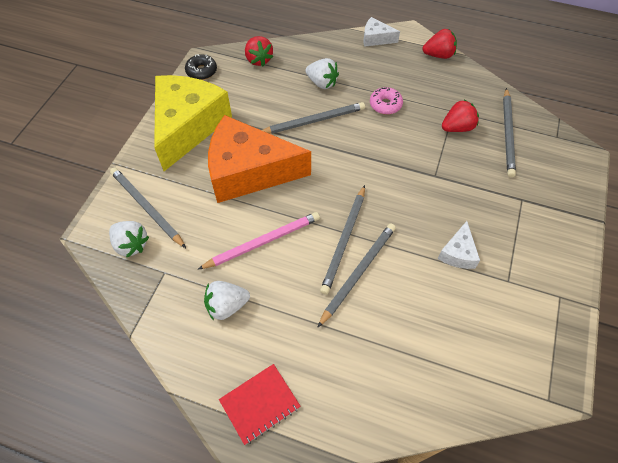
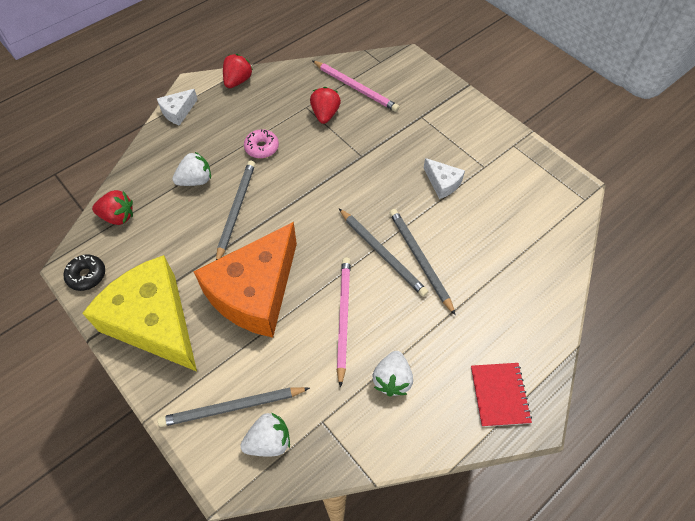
camera: 60 degrees left, 0 degrees up
grey pencil [503,88,516,177] -> pink pencil [313,61,399,112]

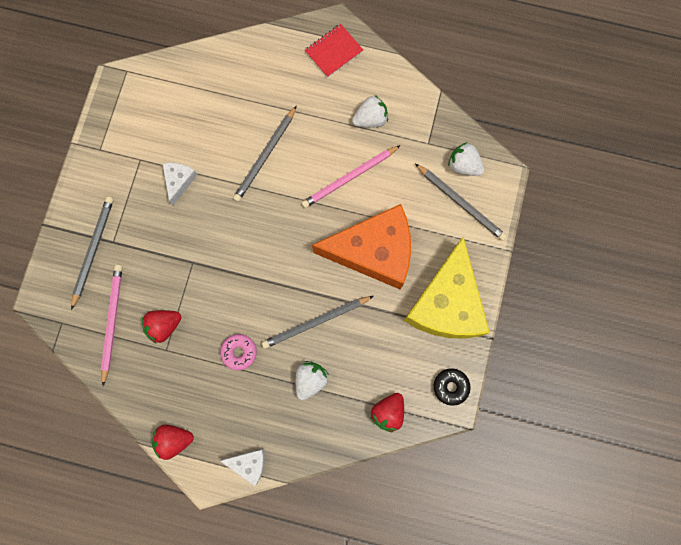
camera: 125 degrees left, 20 degrees up
red strawberry [92,190,133,225] -> red strawberry turned 120 degrees counterclockwise [370,393,404,432]
white strawberry [172,151,211,186] -> white strawberry turned 90 degrees clockwise [296,361,329,400]
grey pencil [339,209,429,297] -> grey pencil moved to [71,196,114,310]

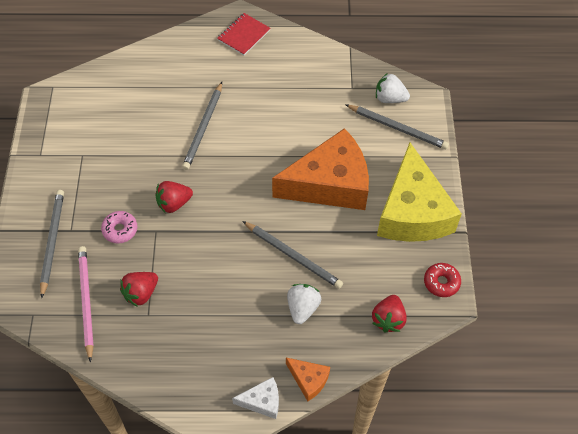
camera: 15 degrees left, 20 degrees down
red strawberry [152,424,194,460] -> red strawberry moved to [156,181,193,213]
white cheese [162,163,198,205] -> none
pink donut [220,334,257,370] -> pink donut moved to [101,211,137,244]
grey pencil [262,296,373,349] -> grey pencil turned 105 degrees counterclockwise [243,221,343,289]
pink pencil [301,145,401,208] -> none
white strawberry [352,95,388,128] -> none
black donut [433,368,471,406] -> red donut [424,263,461,297]
none -> orange cheese [286,358,330,401]

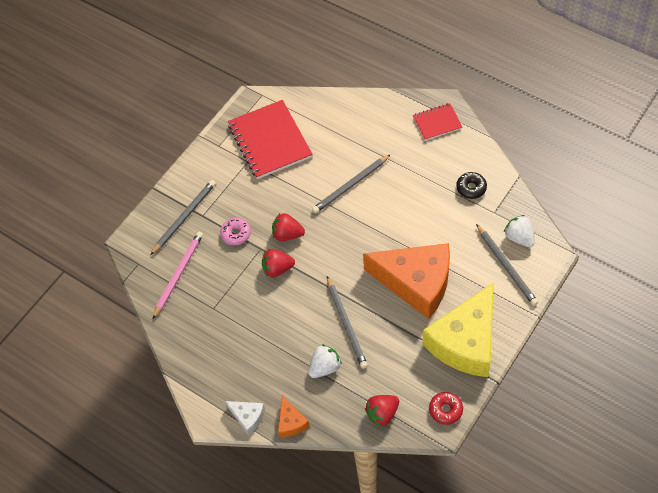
camera: 40 degrees right, 0 degrees up
red strawberry [120,272,158,307] -> red strawberry moved to [262,249,295,277]
none -> red notebook [228,100,313,179]
none -> black donut [456,172,487,199]

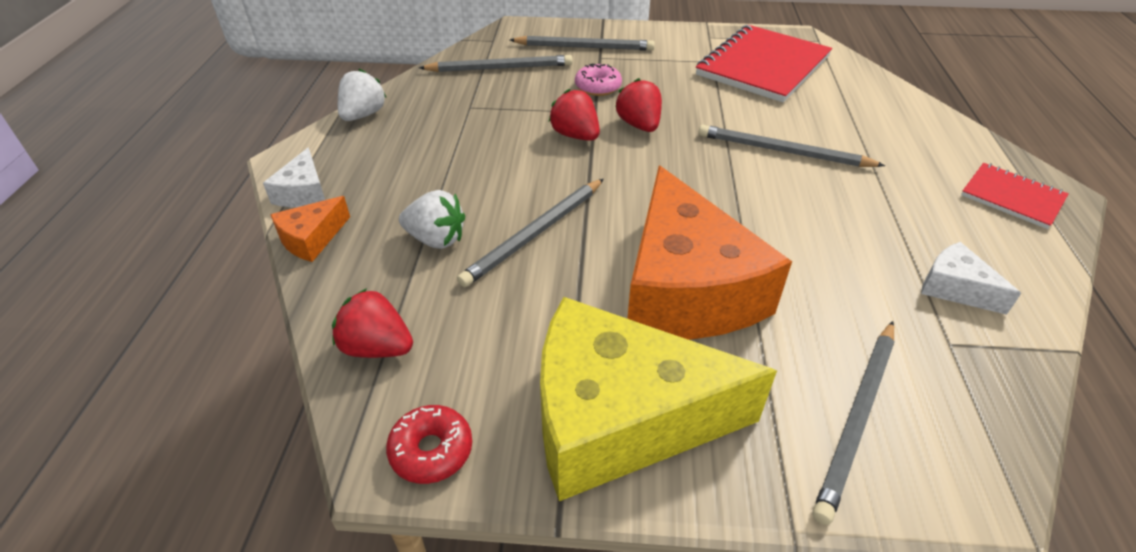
camera: 55 degrees right, 15 degrees down
pink pencil [152,232,203,320] -> grey pencil [419,55,573,72]
black donut [456,172,487,199] -> white cheese [921,242,1021,315]
white strawberry [504,215,535,247] -> white strawberry moved to [338,69,387,121]

